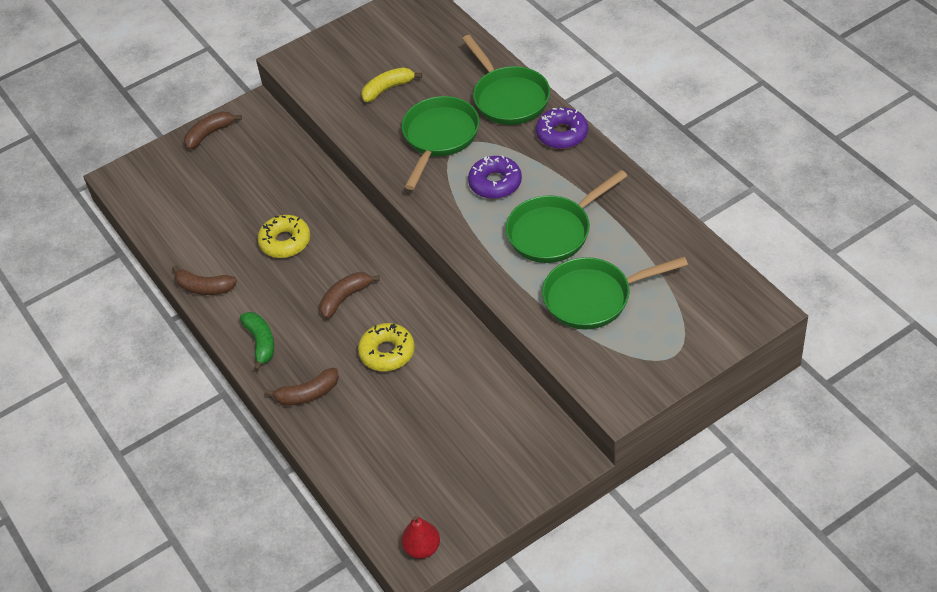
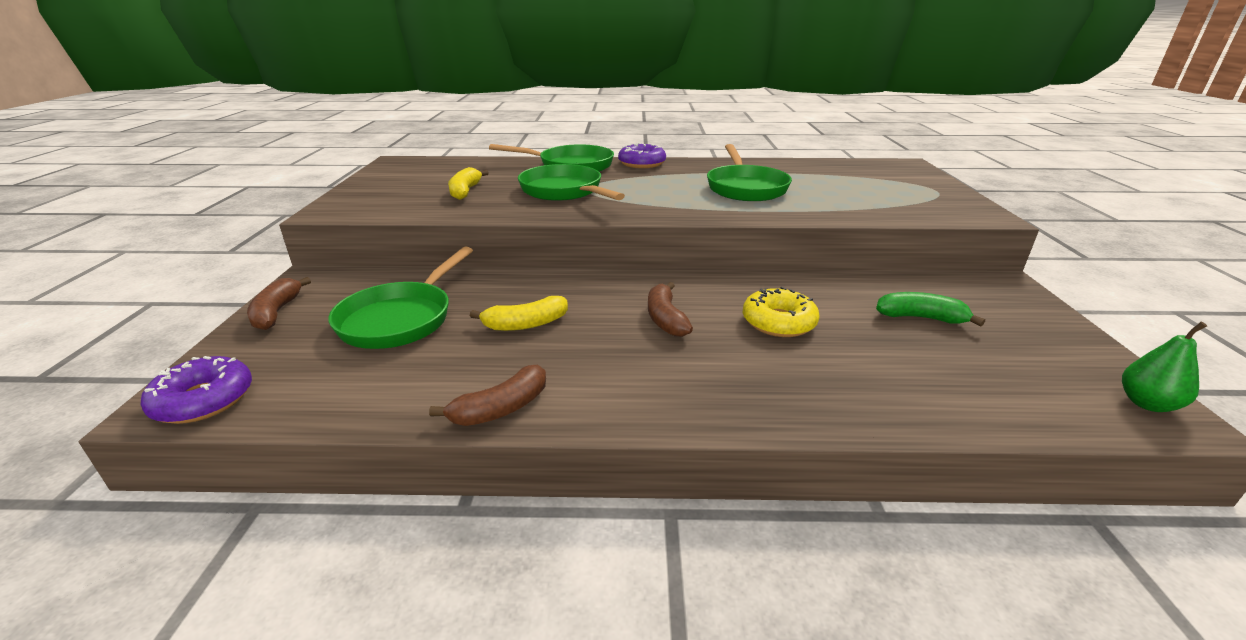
camera: 60 degrees left, 20 degrees down
green banana [240,312,274,371] -> green banana moved to [876,292,985,326]
yellow donut [257,215,310,258] -> yellow banana [470,296,568,331]
brown banana [265,368,339,406] -> none
red pear [401,516,440,559] -> green pear [1122,322,1207,412]
purple donut [468,155,522,199] -> purple donut moved to [141,356,252,424]
green pan [542,257,688,329] -> green pan moved to [329,246,473,349]

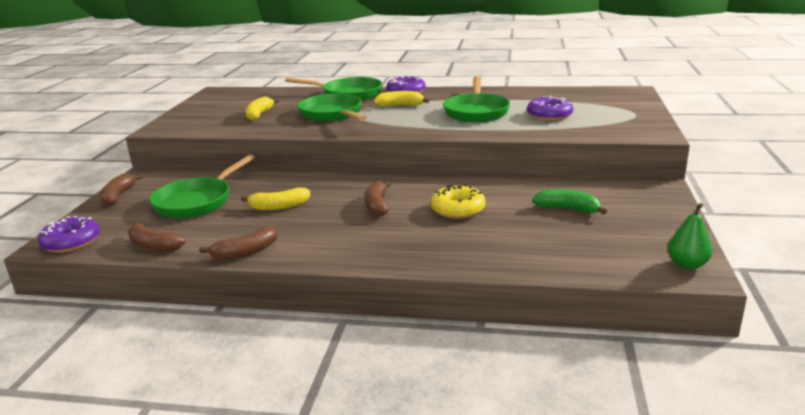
camera: 10 degrees right, 5 degrees down
none -> brown banana [128,222,185,252]
none -> yellow banana [374,91,430,107]
none -> purple donut [527,96,573,121]

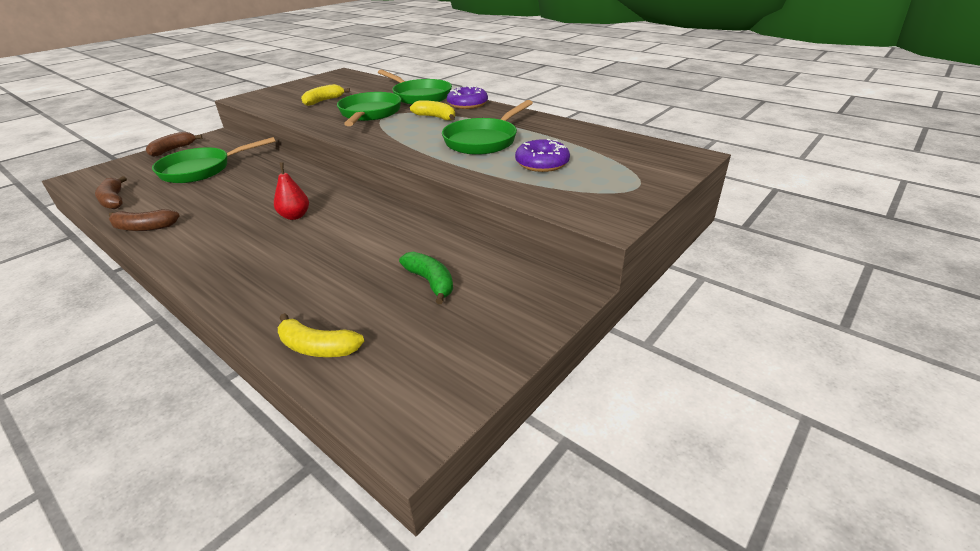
camera: 30 degrees right, 10 degrees up
purple donut [38,216,100,253] -> none
yellow banana [241,188,310,210] -> yellow banana moved to [278,313,364,357]
brown banana [364,181,392,216] -> red pear [274,163,309,220]
yellow donut [431,184,486,219] -> none
green pear [668,203,712,270] -> none

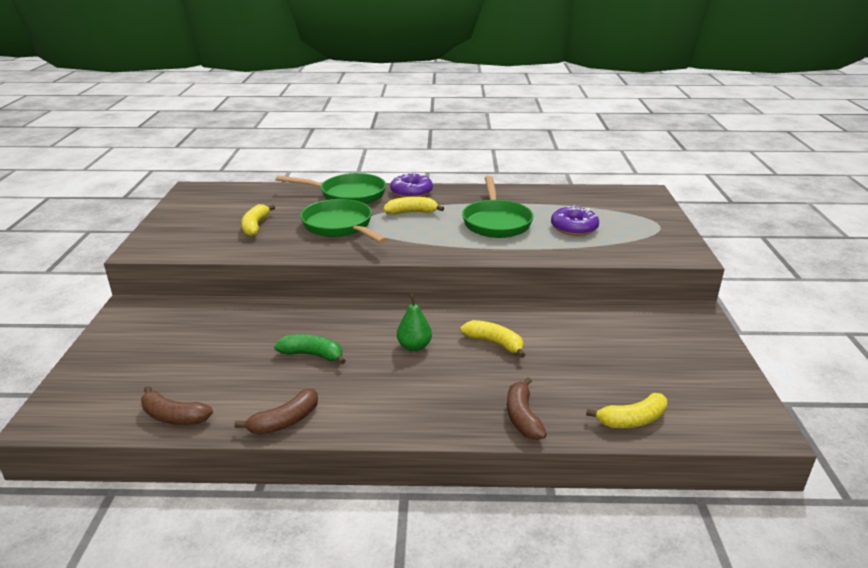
camera: 40 degrees left, 5 degrees down
brown banana [146,132,202,157] -> brown banana moved to [507,377,547,440]
green pan [152,137,276,183] -> none
red pear [274,163,309,220] -> green pear [397,294,432,351]
green banana [399,252,453,304] -> green banana moved to [274,334,346,364]
none -> yellow banana [460,320,525,358]

